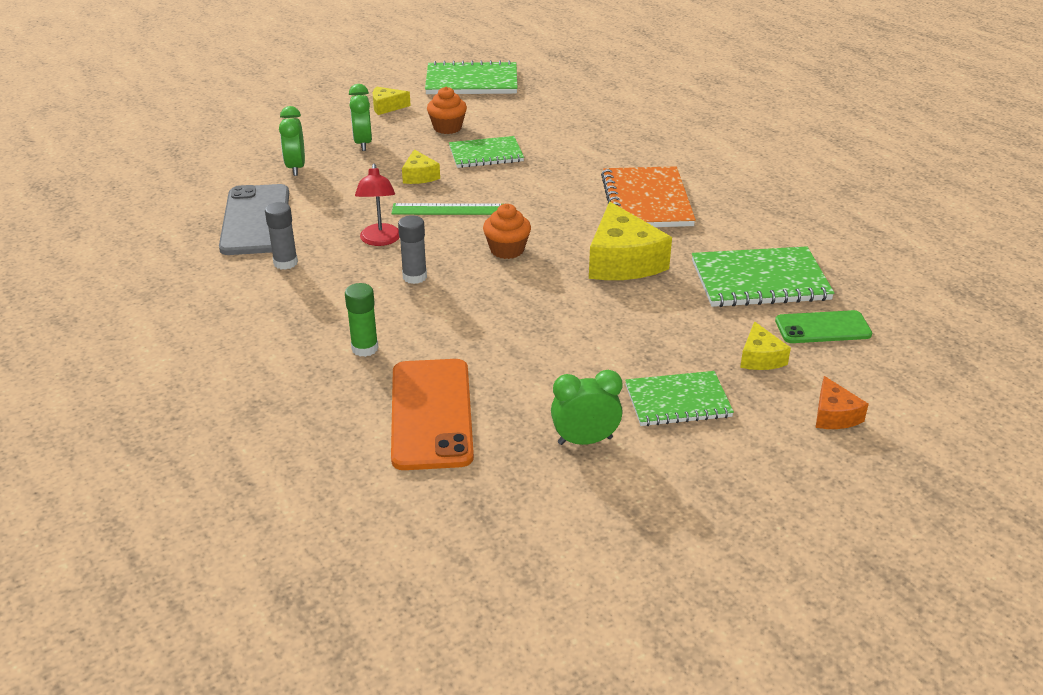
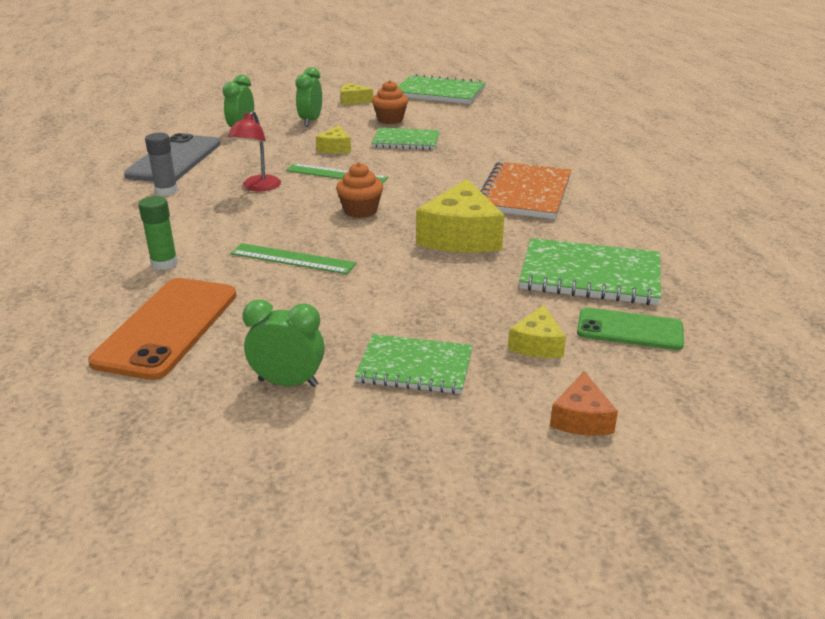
camera: 20 degrees right, 5 degrees down
grey glue stick [398,215,427,284] -> none
none -> green ruler [230,243,356,274]

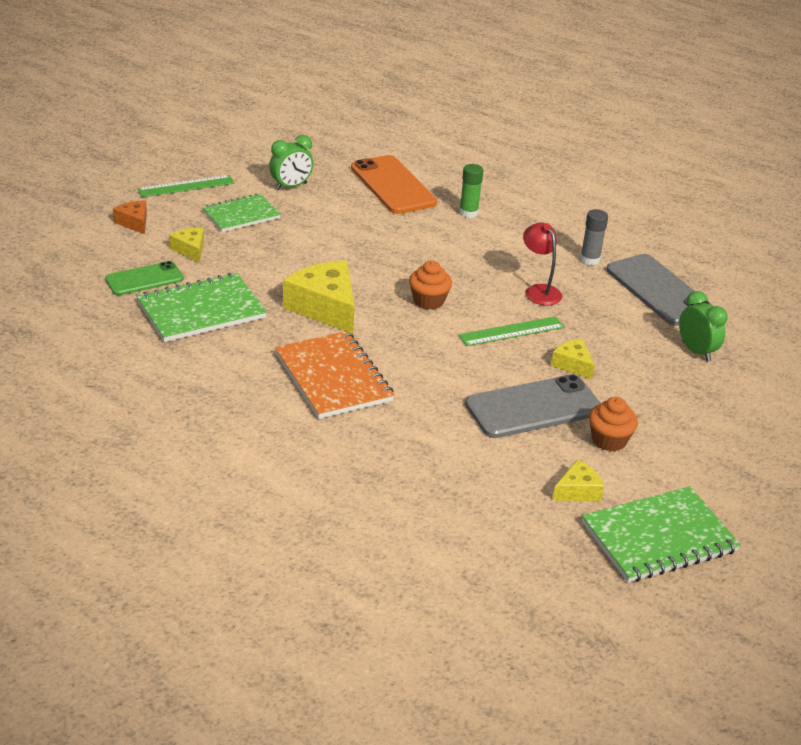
camera: 135 degrees right, 5 degrees up
green ruler [230,243,356,274] -> green ruler moved to [137,175,235,197]
green clock [295,67,322,126] -> none
yellow cheese [340,83,373,105] -> yellow cheese moved to [552,459,604,501]
green notebook [372,128,440,150] -> grey phone [465,374,601,438]

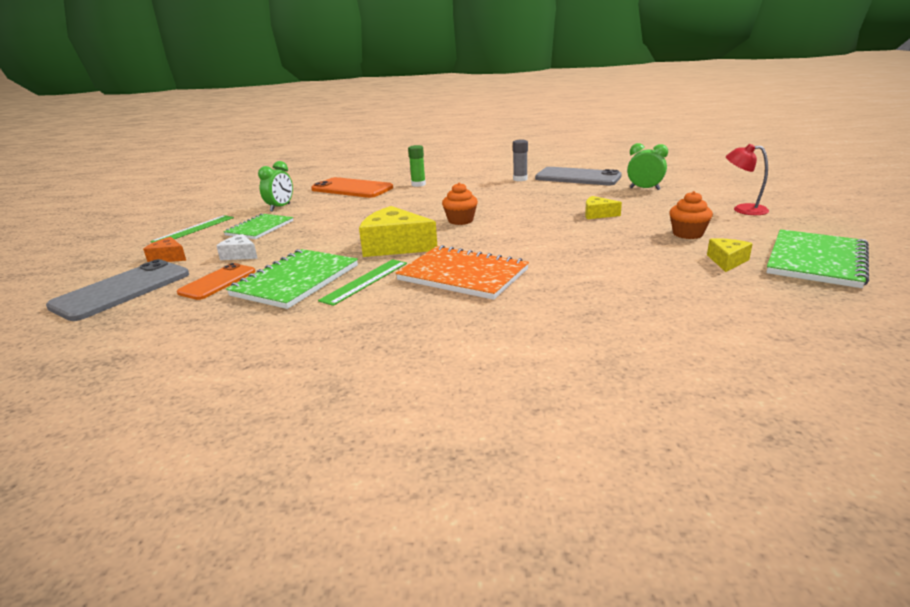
camera: 30 degrees left, 10 degrees down
green phone [105,261,184,295] -> orange phone [177,263,256,300]
yellow cheese [169,228,204,263] -> white cheese [217,234,258,260]
green ruler [459,316,564,346] -> green ruler moved to [318,259,407,306]
grey phone [465,374,601,438] -> grey phone moved to [46,259,189,321]
red lamp [523,222,562,306] -> red lamp moved to [726,144,769,215]

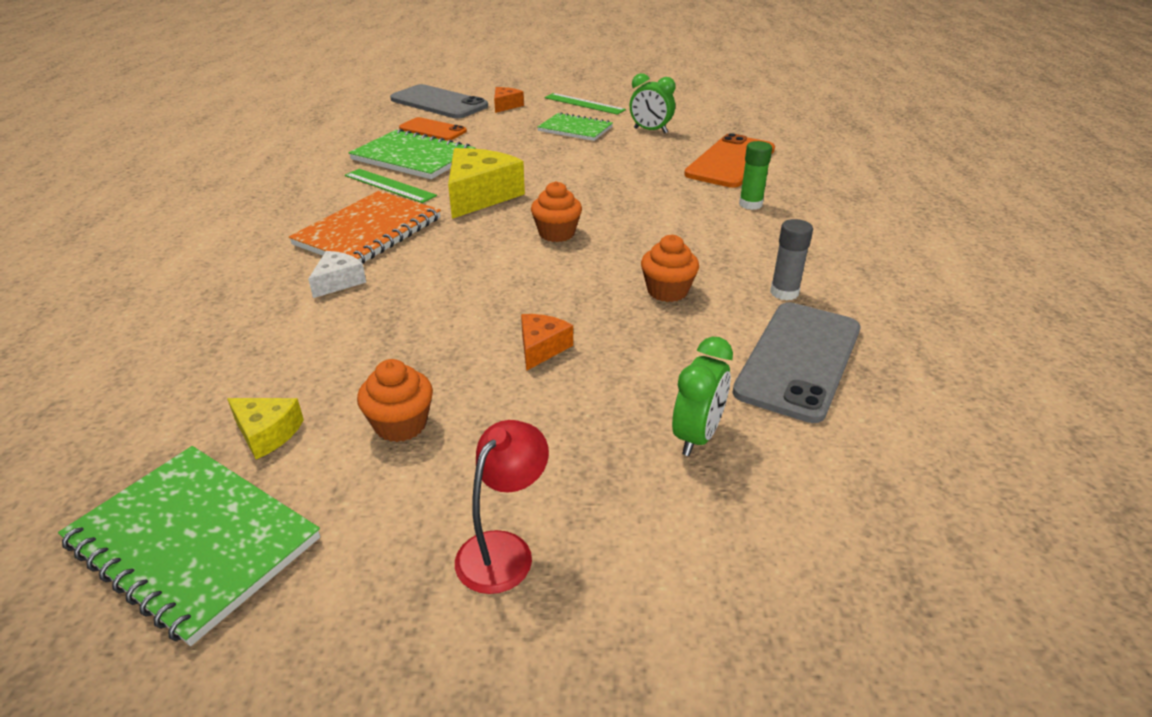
camera: 90 degrees right, 10 degrees up
white cheese [217,234,258,260] -> white cheese moved to [308,251,366,298]
yellow cheese [585,196,622,219] -> orange cheese [521,314,573,371]
none -> orange cupcake [641,235,699,302]

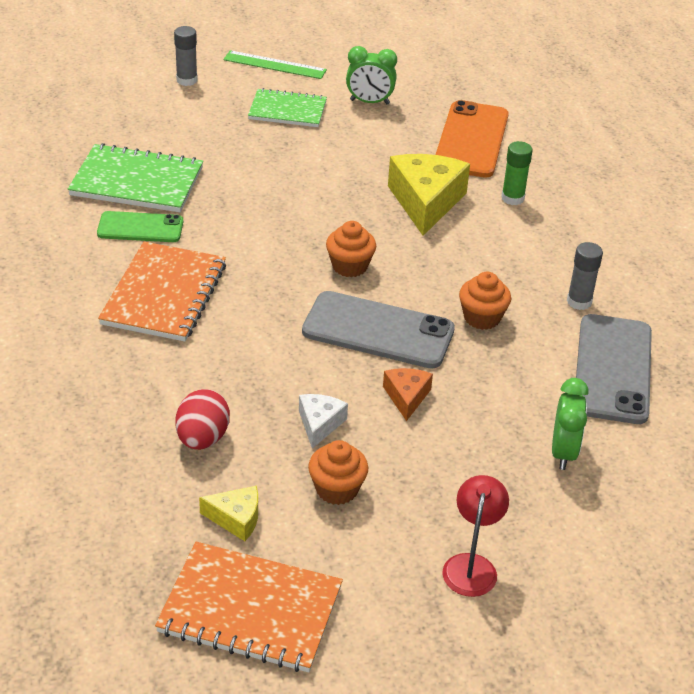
camera: 20 degrees left, 5 degrees up
green notebook [58,446,320,646] -> orange notebook [155,542,343,672]
white cheese [308,251,366,298] -> white cheese moved to [299,394,348,449]
green ruler [345,169,437,203] -> green phone [97,211,183,242]
grey phone [390,84,488,119] -> grey phone moved to [302,291,455,368]
orange phone [399,117,467,141] -> none
yellow cheese [448,148,525,219] -> yellow cheese moved to [388,154,470,236]
orange cheese [494,87,524,113] -> grey glue stick [174,26,198,86]
none -> red egg [175,389,230,450]

